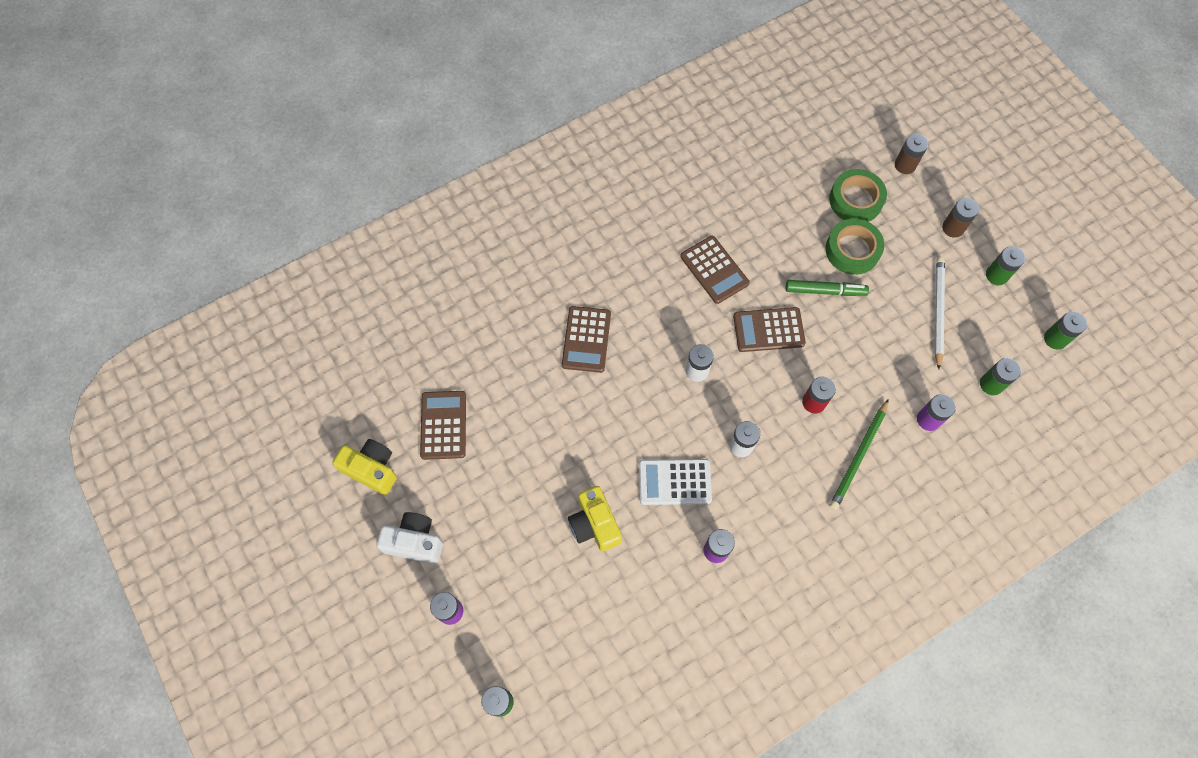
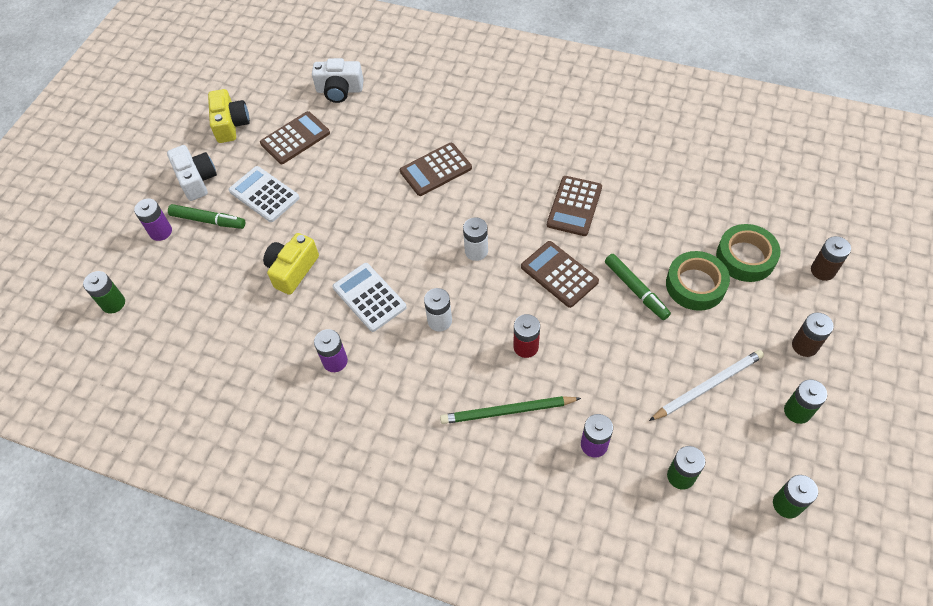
camera: 55 degrees right, 10 degrees down
none -> green marker [168,204,246,229]
none -> white calculator [229,166,300,222]
none -> white camera [312,58,364,103]

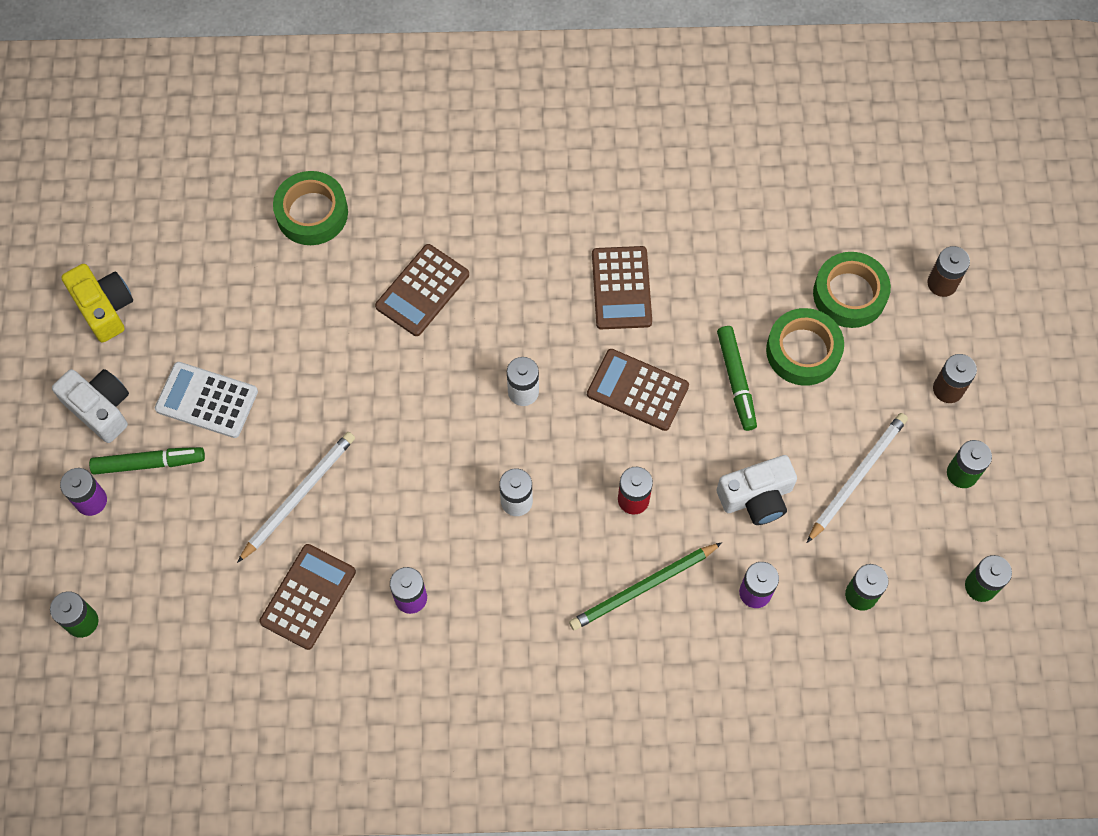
camera: 25 degrees left, 10 degrees up
brown calculator [260,111,330,164] -> brown calculator moved to [259,544,356,650]
yellow camera [263,233,319,295] -> white pencil [237,432,355,563]
white camera [312,58,364,103] -> white camera moved to [716,455,797,525]
white calculator [333,263,407,332] -> none
green marker [605,254,671,320] -> green marker turned 45 degrees clockwise [717,326,757,431]
none -> green tape [273,171,348,245]

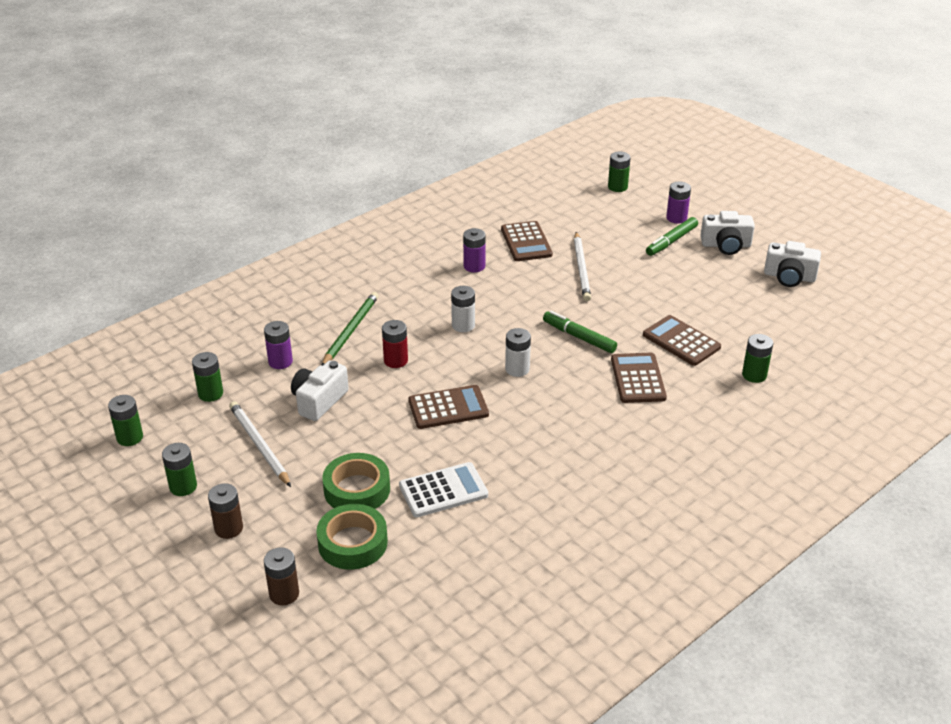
camera: 140 degrees right, 30 degrees down
yellow camera [61,264,133,342] -> white camera [764,241,821,287]
white calculator [155,362,258,438] -> white calculator moved to [399,462,488,517]
green tape [273,171,348,245] -> green battery [742,334,773,383]
brown calculator [592,246,652,329] -> brown calculator moved to [643,315,721,366]
green marker [717,326,757,431] -> green marker moved to [543,311,617,353]
white pencil [807,413,908,543] -> white pencil turned 150 degrees clockwise [229,401,291,487]

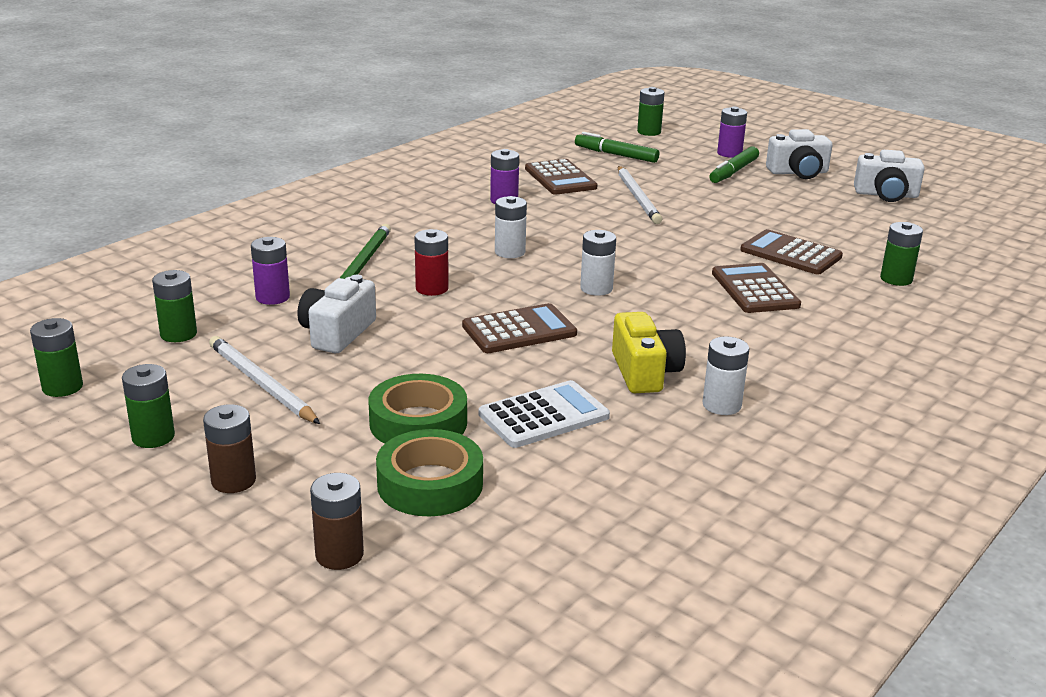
camera: 10 degrees left, 10 degrees down
green marker [543,311,617,353] -> green marker moved to [575,132,659,163]
none -> yellow camera [612,312,686,393]
none -> white battery [703,336,749,415]

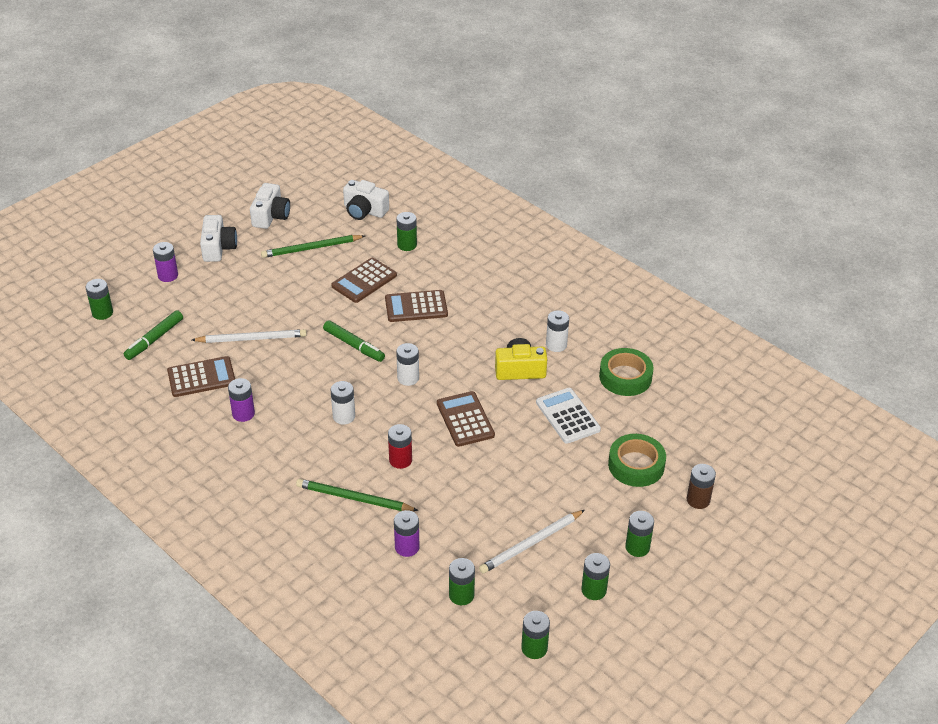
camera: 85 degrees left, 15 degrees up
brown battery [203,404,256,493] -> green battery [625,511,654,557]
white camera [298,275,376,353] -> white camera moved to [343,180,389,220]
green tape [369,374,467,444] -> green tape moved to [599,348,654,396]
green marker [709,146,759,183] -> green marker moved to [323,320,385,362]
none -> green pencil [261,235,365,258]

